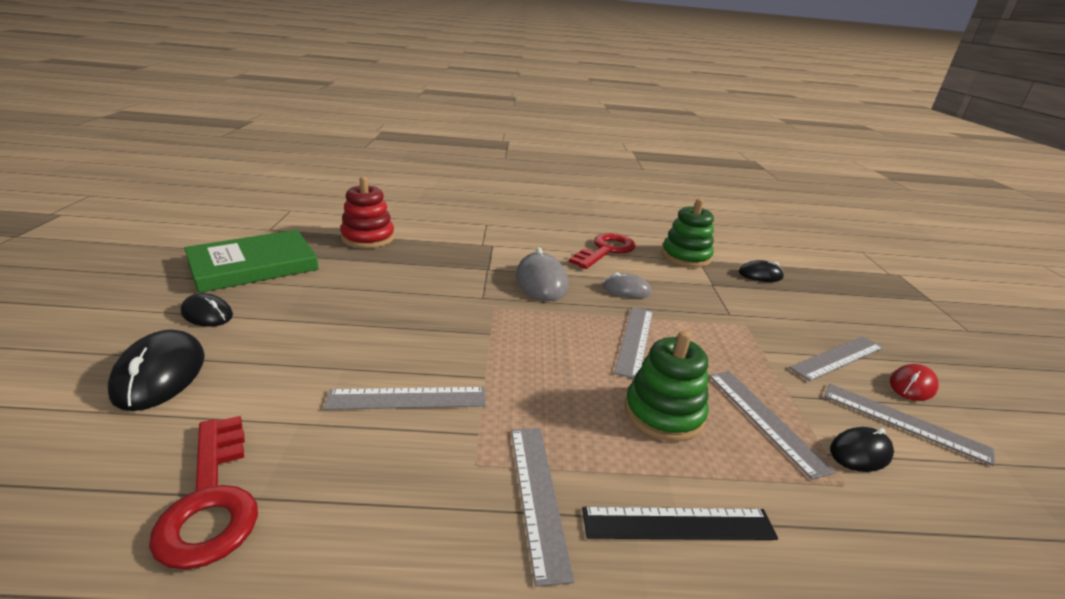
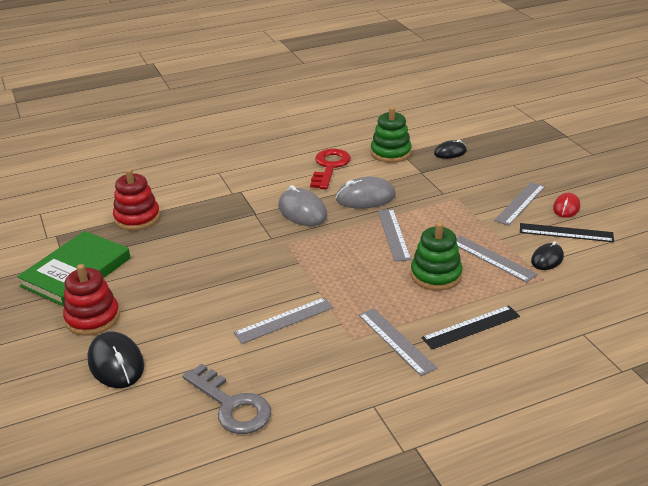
camera: 20 degrees left, 5 degrees up
red key [149,416,258,570] -> grey key [182,363,271,434]
black mouse [181,293,233,327] -> red stacking toy [63,264,120,336]
grey mouse [603,273,652,298] -> grey mouse [336,177,396,208], size x1.61
grey ruler [824,384,995,466] -> black ruler [520,223,614,242]

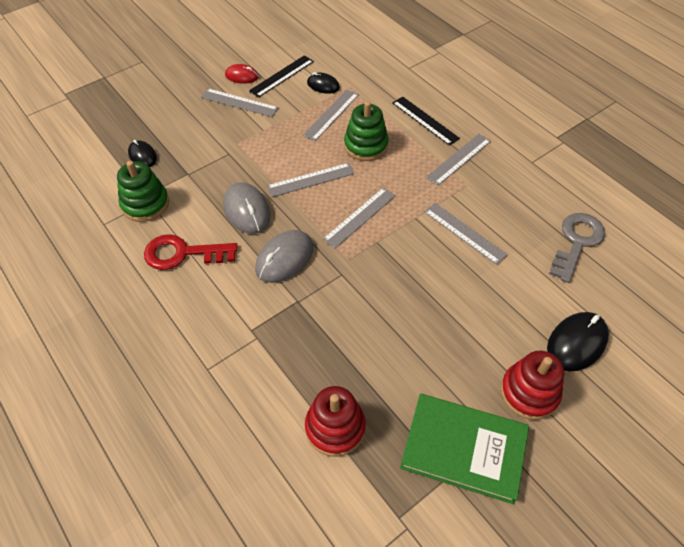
camera: 105 degrees left, 20 degrees up
black ruler [520,223,614,242] -> black ruler turned 45 degrees clockwise [249,55,314,98]
none -> grey ruler [323,188,396,249]

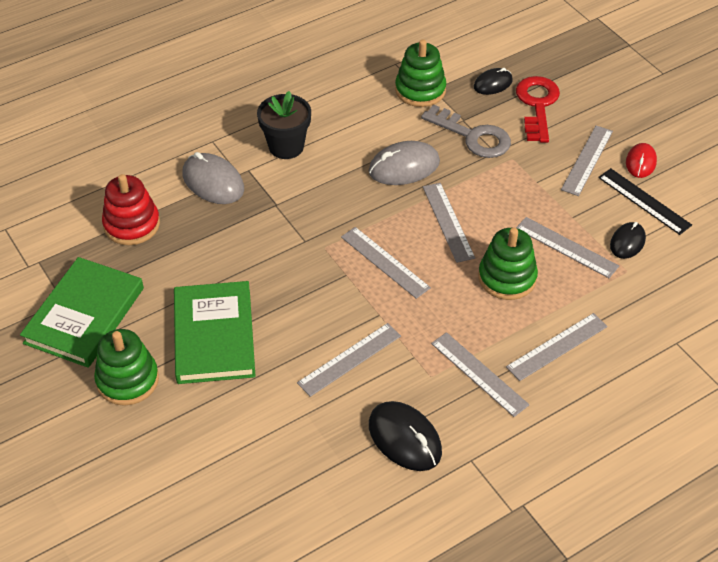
camera: 95 degrees right, 5 degrees down
red key [144,234,238,270] -> red key moved to [516,76,560,143]
grey mouse [255,230,313,283] -> grey mouse moved to [182,152,244,204]
black ruler [392,96,460,146] -> grey ruler [506,313,608,381]
red stacking toy [500,351,564,420] -> green stacking toy [94,329,159,406]
black mouse [547,312,609,372] -> black mouse moved to [369,401,442,471]
grey key [549,213,605,283] -> grey key moved to [421,104,511,158]
none -> green book [174,281,255,384]
none -> black flower pot [257,91,311,159]

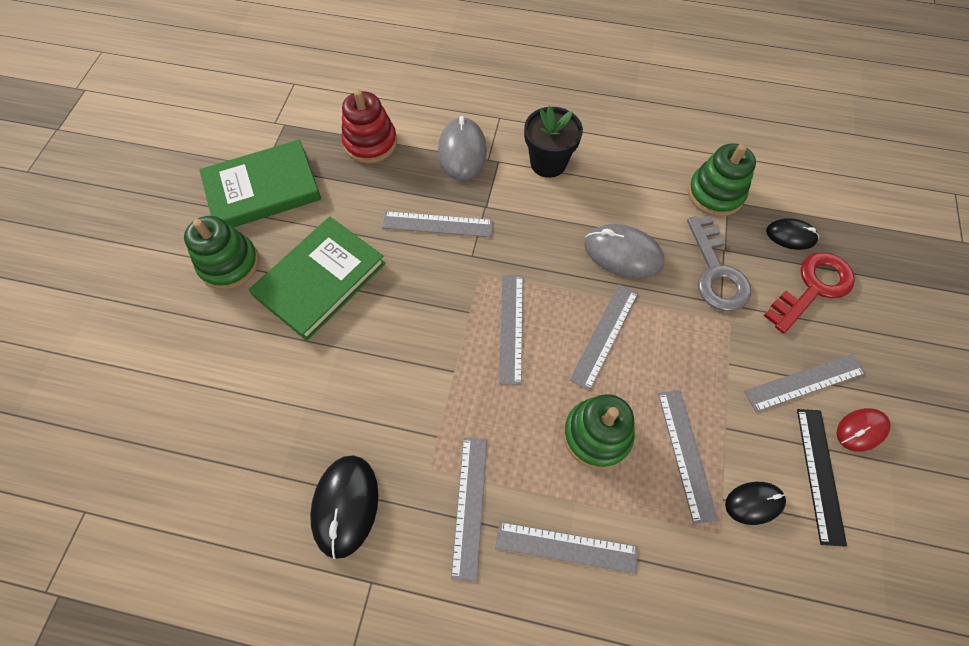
camera: 45 degrees right, 15 degrees up
grey ruler [297,323,401,397] -> grey ruler moved to [382,211,493,237]

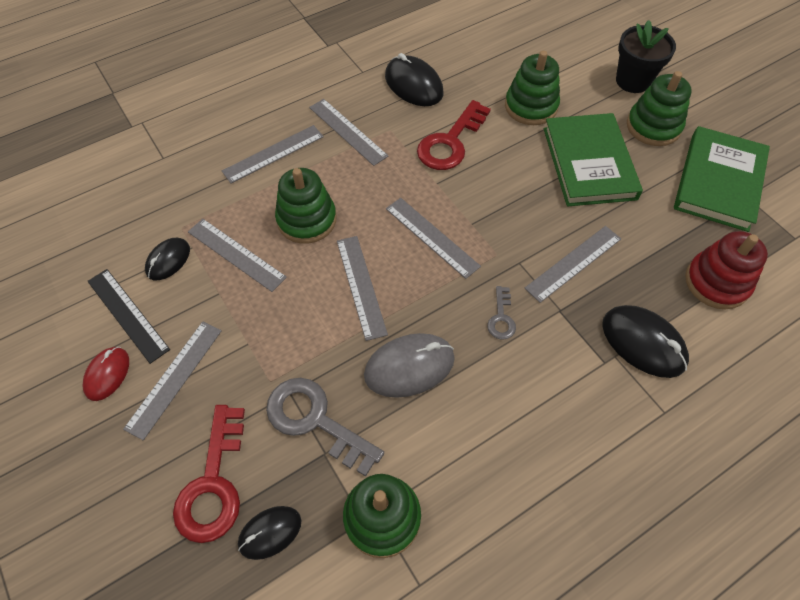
camera: 135 degrees right, 5 degrees down
grey mouse [438,116,487,181] -> black mouse [602,305,689,378]
black flower pot [524,106,583,178] -> black flower pot moved to [616,20,676,93]
none -> red key [417,100,491,170]
none -> grey key [487,286,516,340]
none -> green stacking toy [505,51,560,125]

